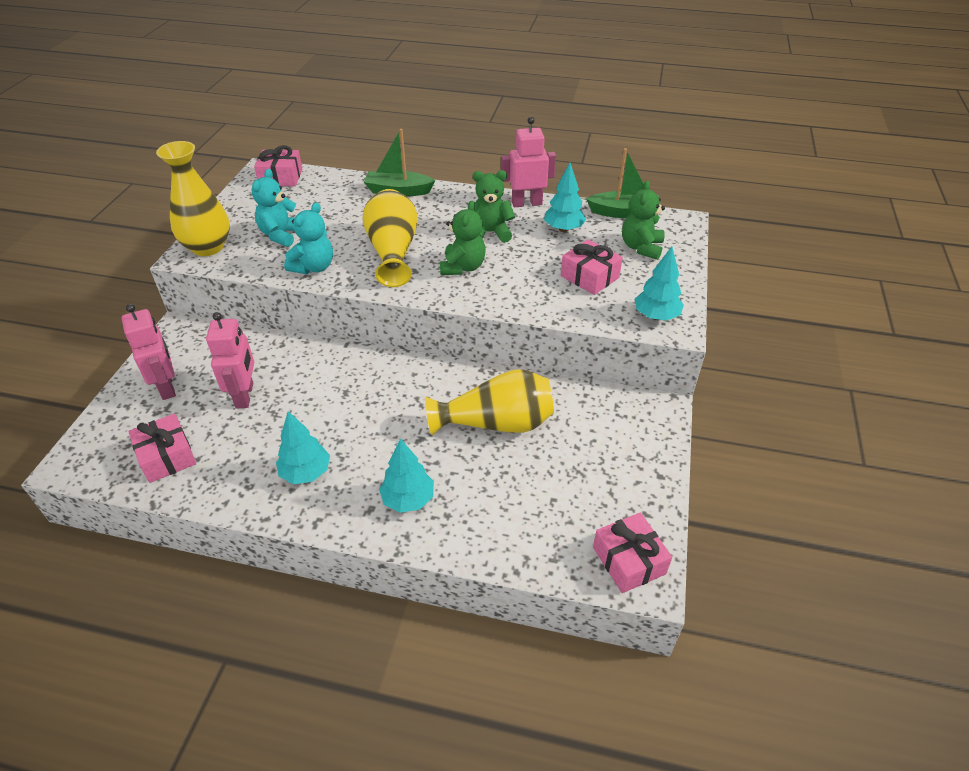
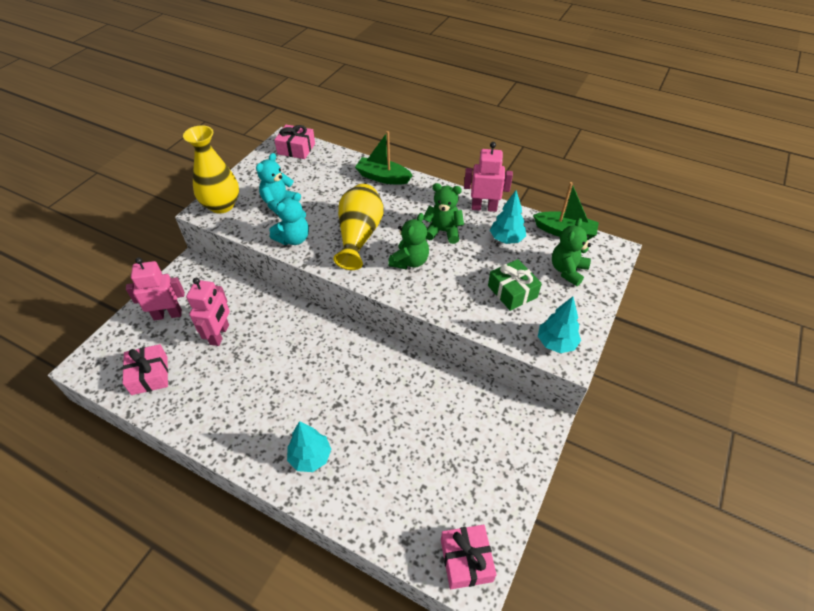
camera: 15 degrees right, 5 degrees up
pink robot [122,304,176,400] -> pink robot turned 90 degrees counterclockwise [126,257,185,321]
turquoise tree [276,411,330,484] -> none
yellow vase [425,369,554,435] -> none
pink gift [561,239,623,295] -> green gift [488,259,542,311]

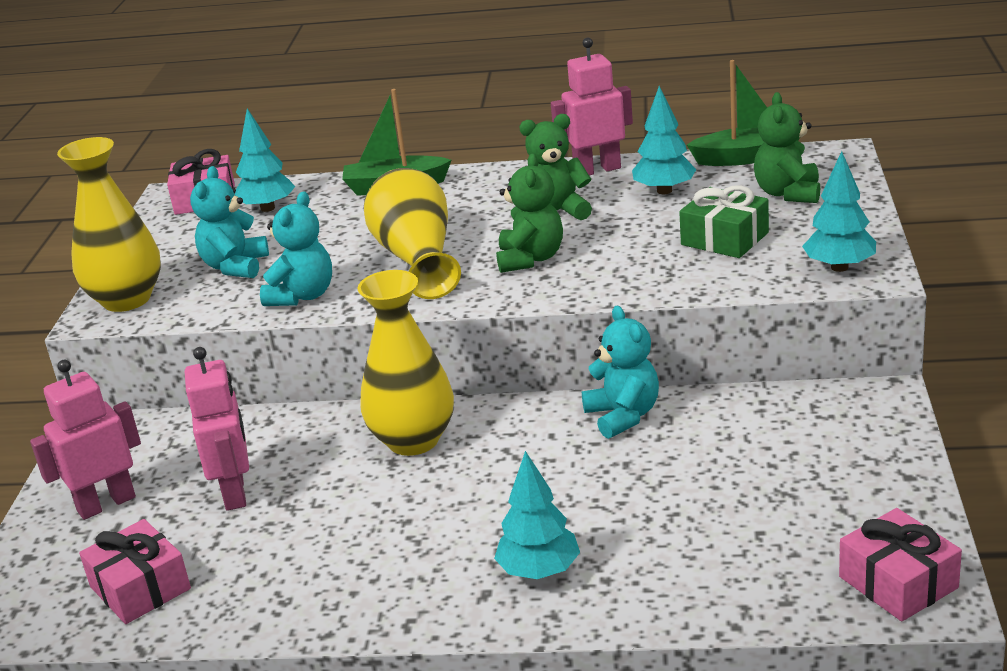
camera: 20 degrees left, 20 degrees down
none -> turquoise tree [235,109,295,212]
none -> yellow vase [358,270,454,456]
none -> turquoise teddy bear [582,306,659,439]

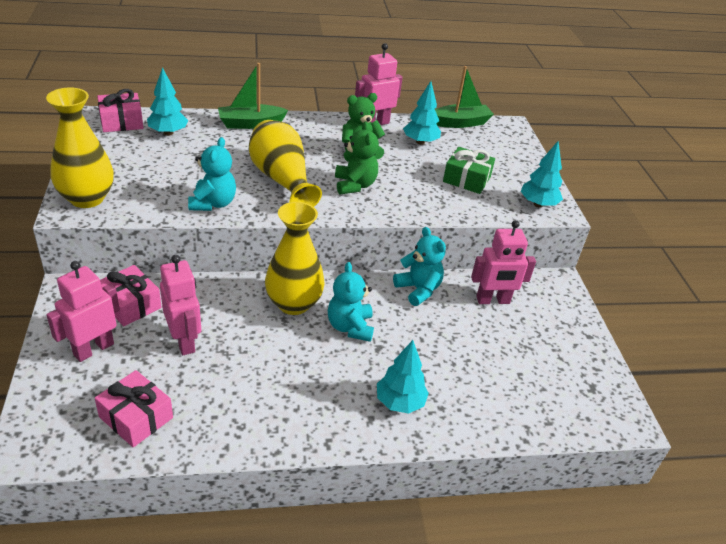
camera: 20 degrees left, 10 degrees up
turquoise teddy bear [190,166,269,278] -> turquoise teddy bear moved to [328,262,374,342]
green teddy bear [754,92,820,203] -> none
pink gift [839,508,962,621] -> pink gift moved to [100,265,162,326]
none -> pink robot [471,220,536,304]

